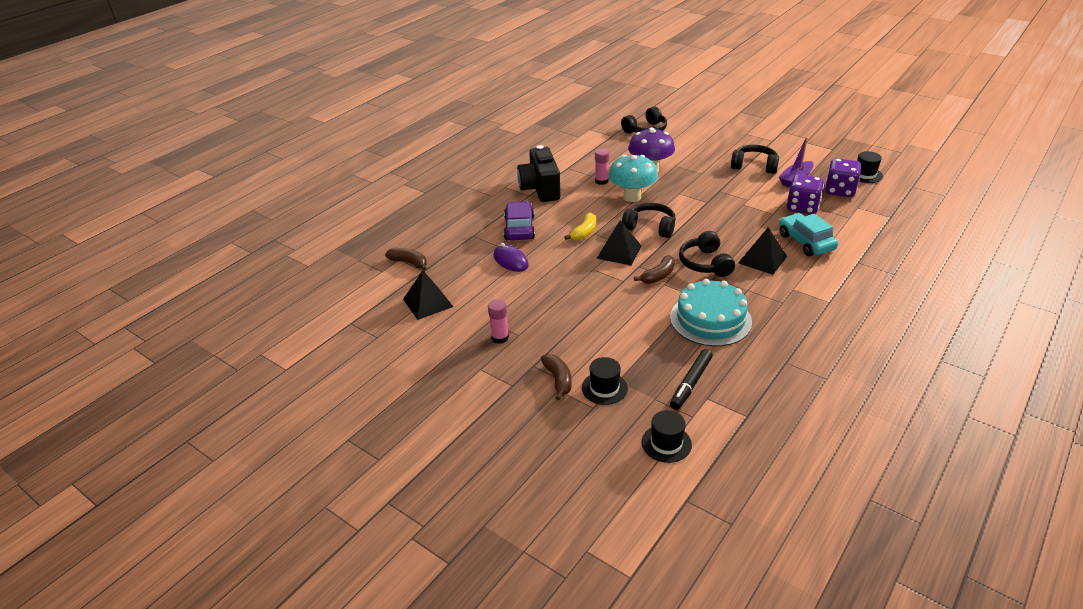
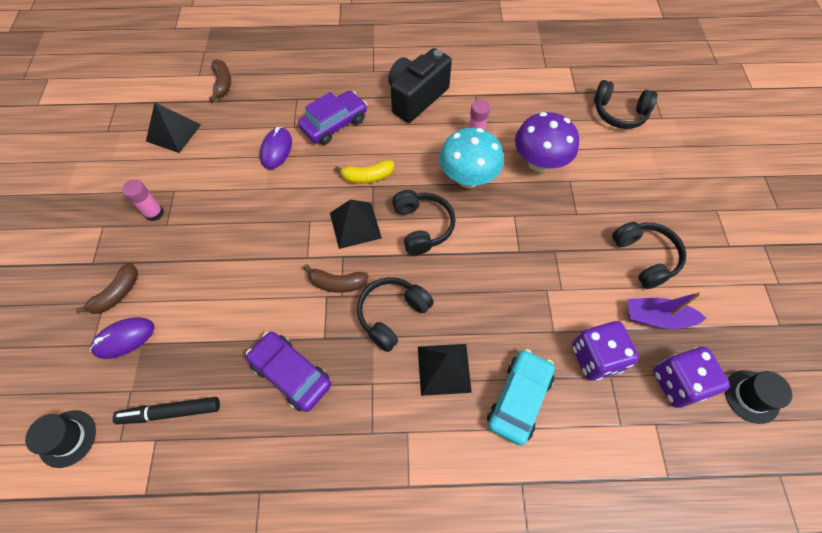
camera: 50 degrees right, 25 degrees up
black hat [582,357,628,405] -> purple mouse [90,317,154,359]
turquoise cake [670,279,752,346] -> purple car [246,332,331,412]

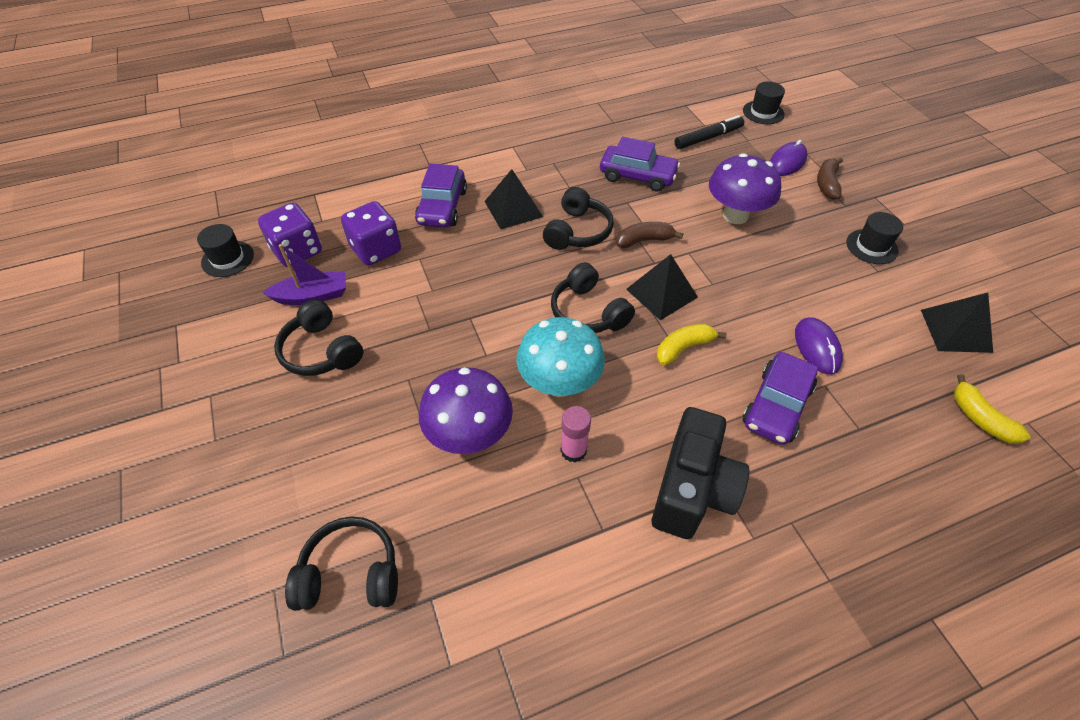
camera: 160 degrees right, 10 degrees down
pink glue stick [122,179,164,221] -> black hat [846,212,903,264]
brown banana [209,59,231,102] -> yellow banana [954,374,1031,444]
turquoise car [487,349,555,446] -> purple car [415,163,467,228]
none -> purple mushroom [709,153,781,224]

